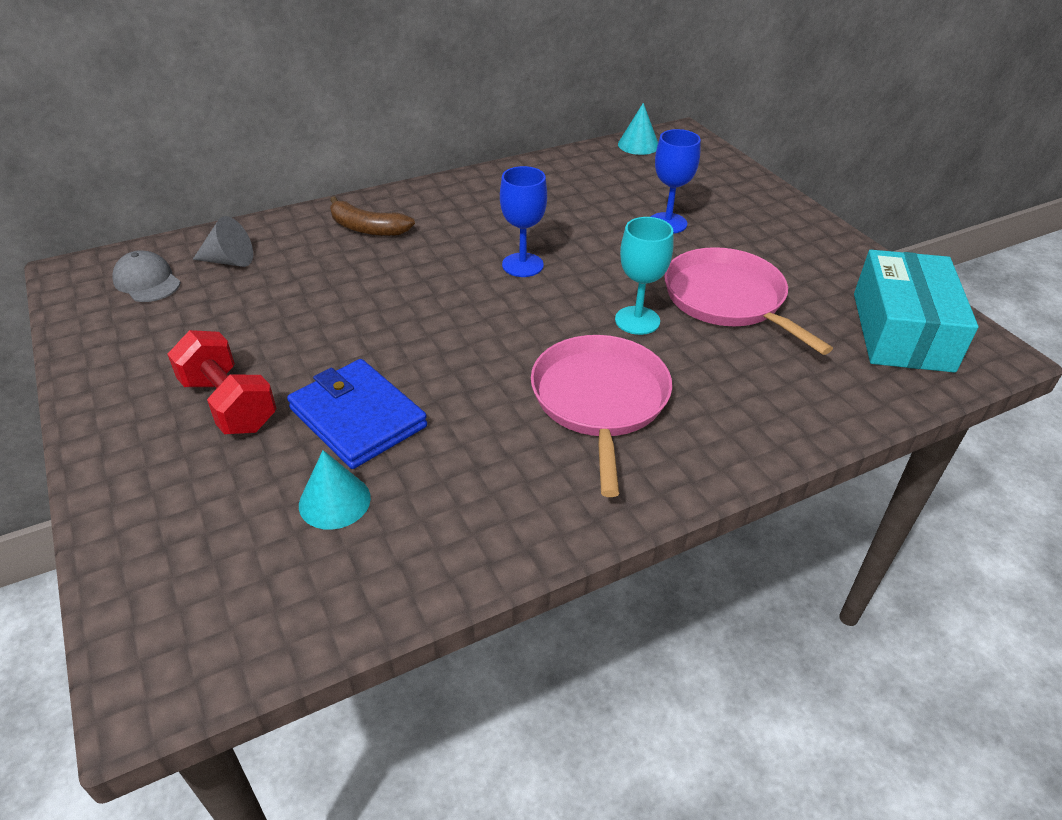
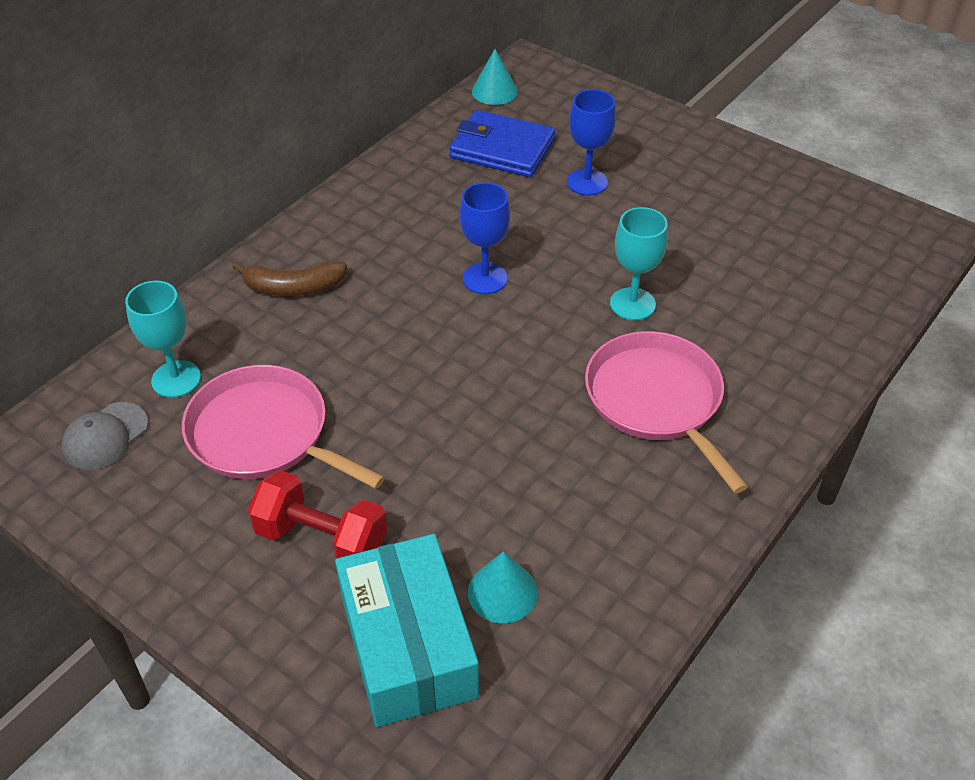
camera: 25 degrees left, 5 degrees up
grey cap [112,250,181,302] -> grey cap turned 75 degrees counterclockwise [62,402,148,470]
grey cone [193,216,253,267] -> turquoise goblet [125,281,201,398]
blue wallet [287,359,427,469] -> blue wallet moved to [449,110,555,177]
pink pan [664,247,833,355] -> pink pan moved to [182,365,385,489]
turquoise box [854,250,978,373] -> turquoise box moved to [335,534,479,727]

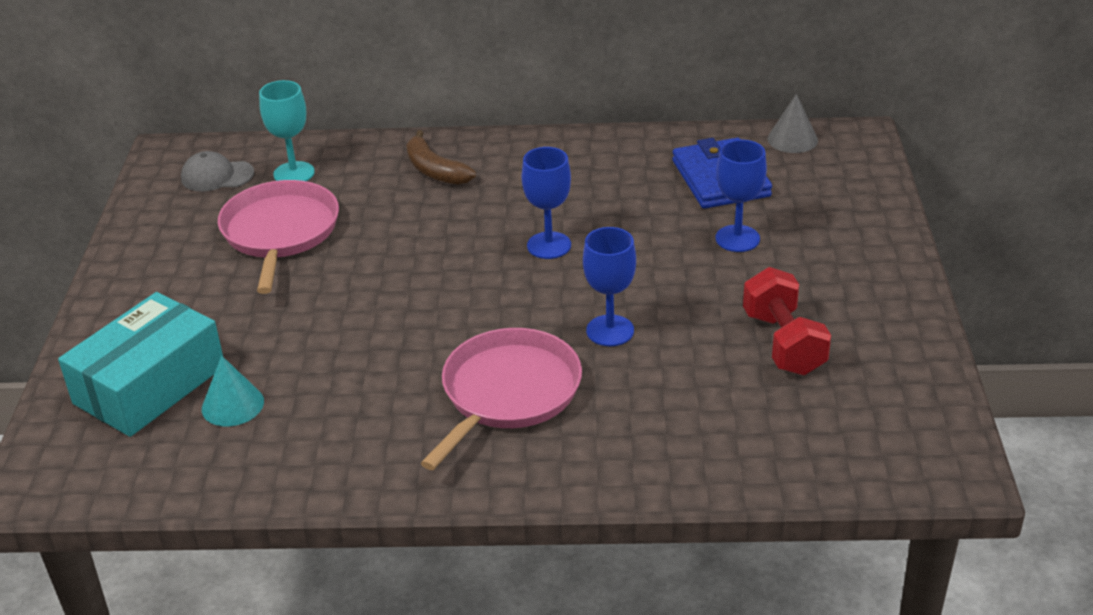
camera: 55 degrees right, 10 degrees down
red dumbbell [248,470,387,559] -> red dumbbell moved to [743,267,831,375]
turquoise cone [472,49,518,105] -> grey cone [767,94,818,153]
turquoise goblet [610,207,668,320] -> blue goblet [583,227,636,346]

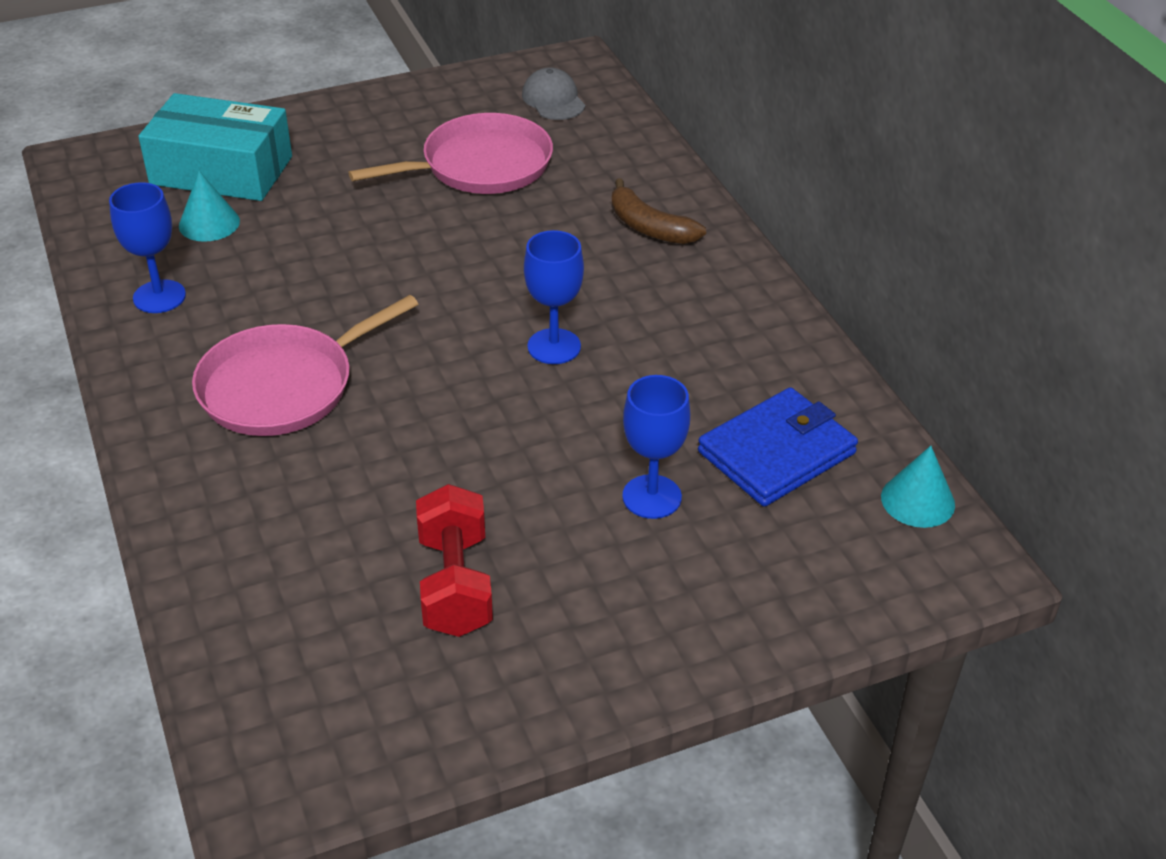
camera: 65 degrees right, 5 degrees up
turquoise goblet [259,80,315,181] -> none
brown banana [406,130,476,185] -> brown banana turned 75 degrees counterclockwise [612,178,706,244]
pink pan [421,328,582,470] -> pink pan turned 135 degrees clockwise [192,295,418,436]
blue goblet [583,227,636,346] -> blue goblet moved to [109,182,186,313]
red dumbbell [743,267,831,375] -> red dumbbell turned 60 degrees counterclockwise [416,484,493,637]
grey cone [767,94,818,153] -> turquoise cone [881,446,955,528]

